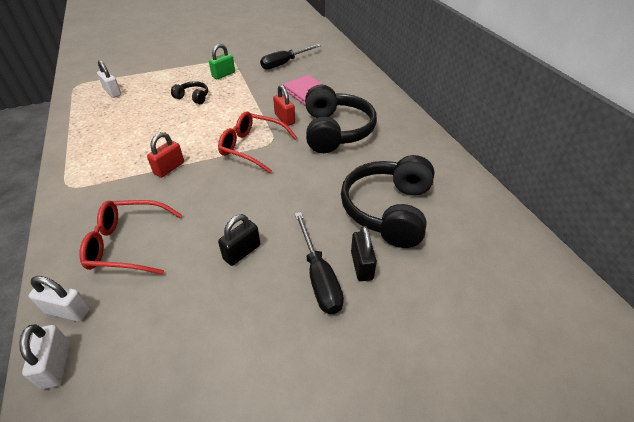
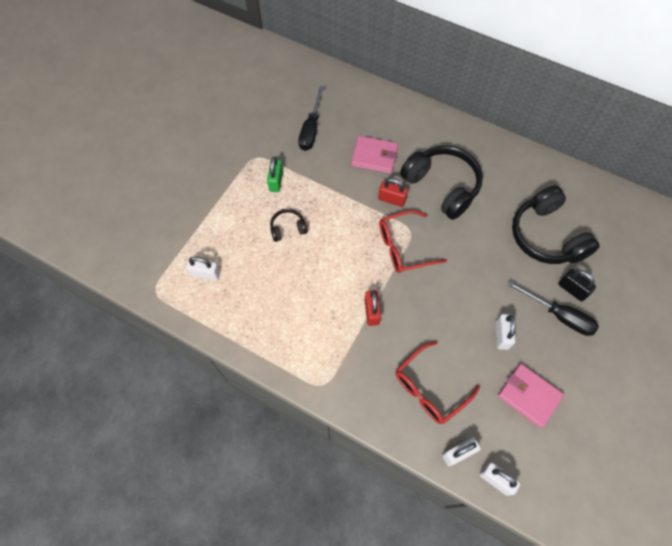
camera: 40 degrees left, 20 degrees up
black padlock [218,214,260,266] -> white padlock [495,314,515,350]
none -> pink wallet [498,364,564,428]

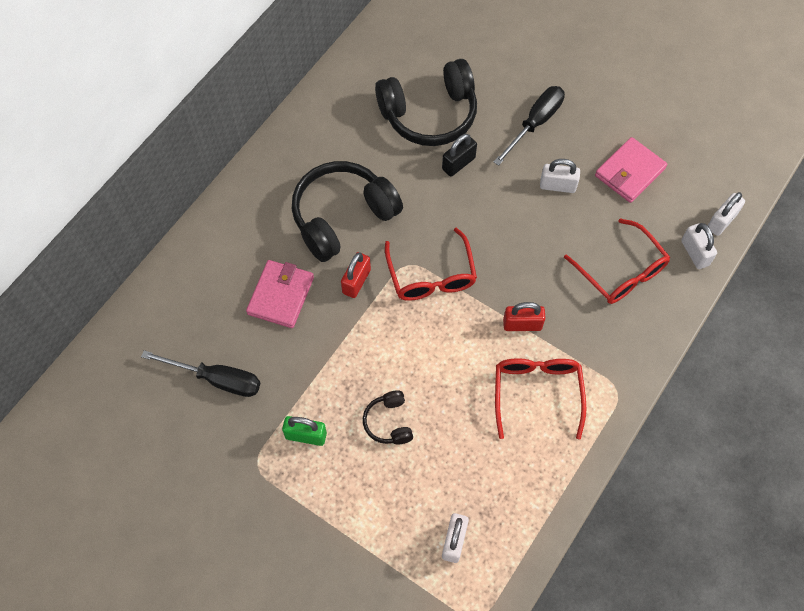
camera: 85 degrees left, 0 degrees up
black padlock [558,269,596,301] -> black padlock moved to [442,134,477,177]
none -> red glasses [495,358,586,439]

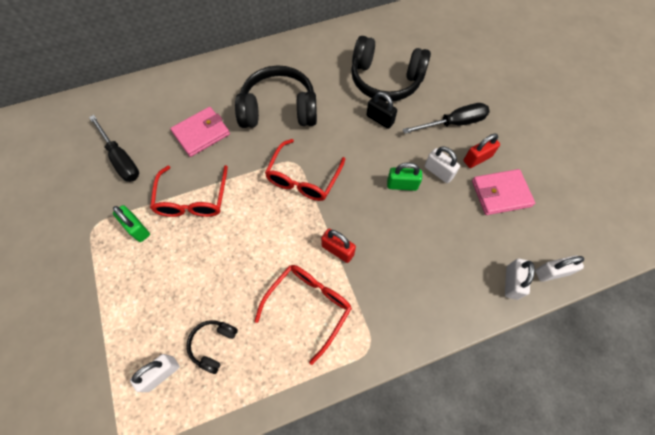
camera: 35 degrees right, 0 degrees up
red padlock [341,252,371,298] -> red padlock moved to [464,134,500,168]
black headphones [363,391,413,444] -> black headphones moved to [187,320,238,374]
black padlock [442,134,477,177] -> black padlock turned 45 degrees clockwise [366,92,397,129]
red glasses [564,218,670,304] -> red glasses moved to [150,165,228,217]
none -> green padlock [387,162,422,191]

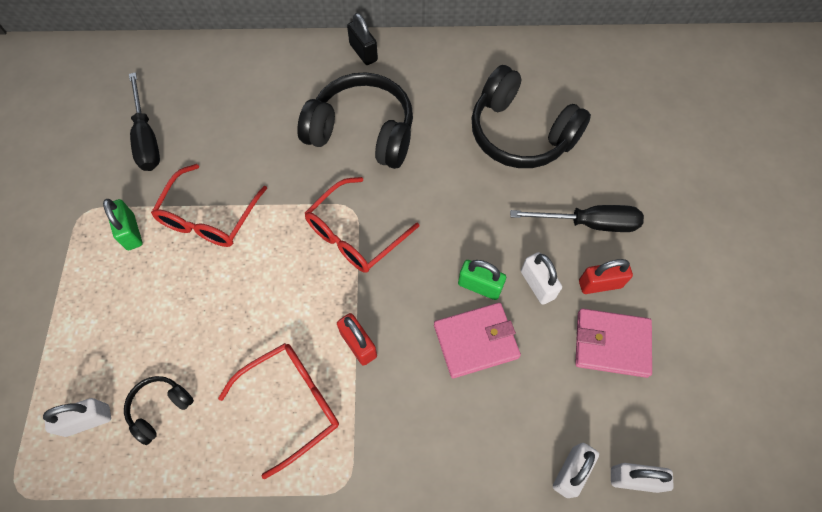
camera: 20 degrees right, 0 degrees up
pink wallet [170,107,230,157] -> pink wallet moved to [434,302,521,378]
black padlock [366,92,397,129] -> black padlock moved to [347,13,378,65]

